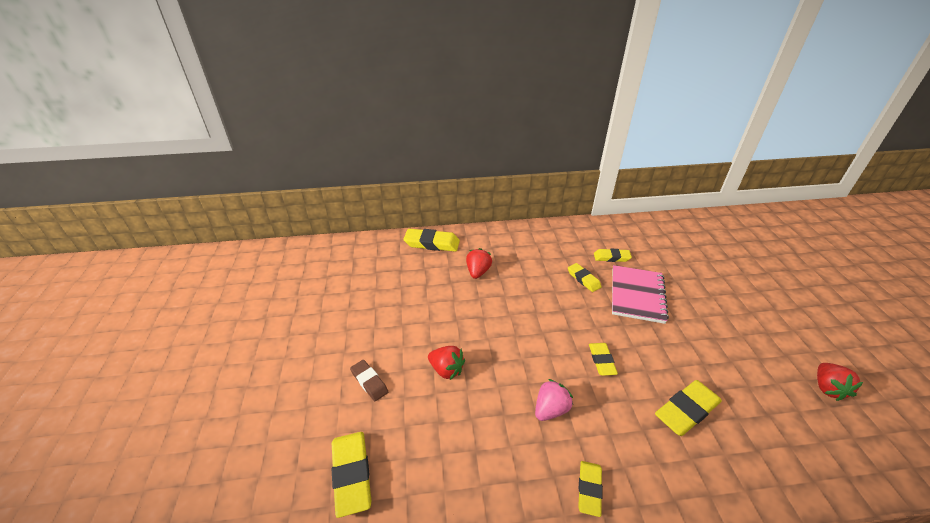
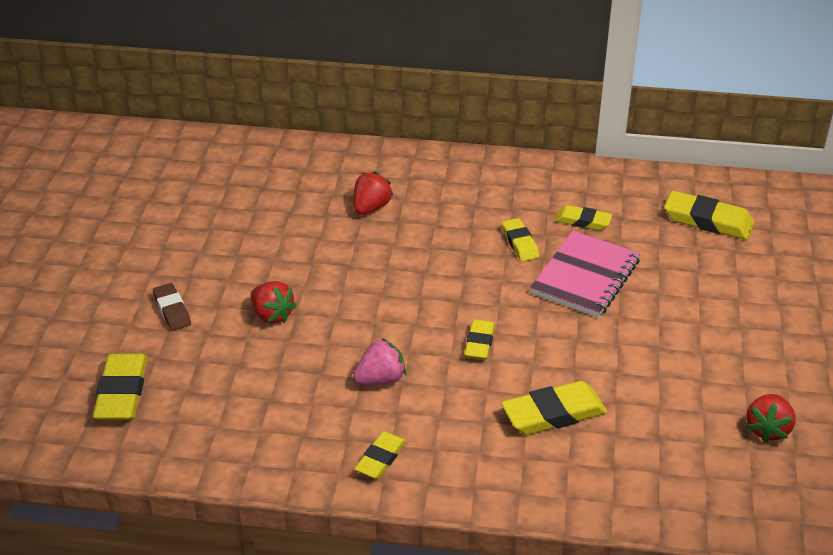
camera: 15 degrees right, 0 degrees up
yellow eraser [403,229,460,252] -> yellow eraser moved to [664,191,755,240]

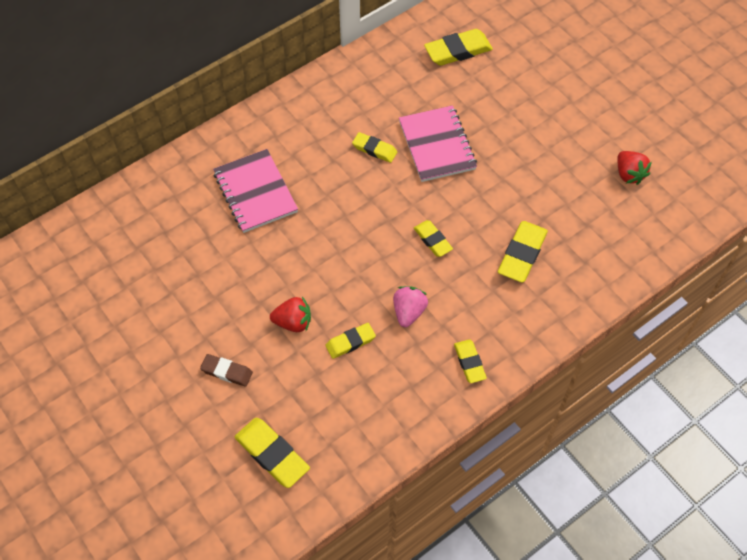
camera: 45 degrees left, 20 degrees up
red strawberry [354,171,393,215] -> pink notebook [213,149,298,233]
yellow eraser [555,205,613,230] -> yellow eraser moved to [325,323,376,359]

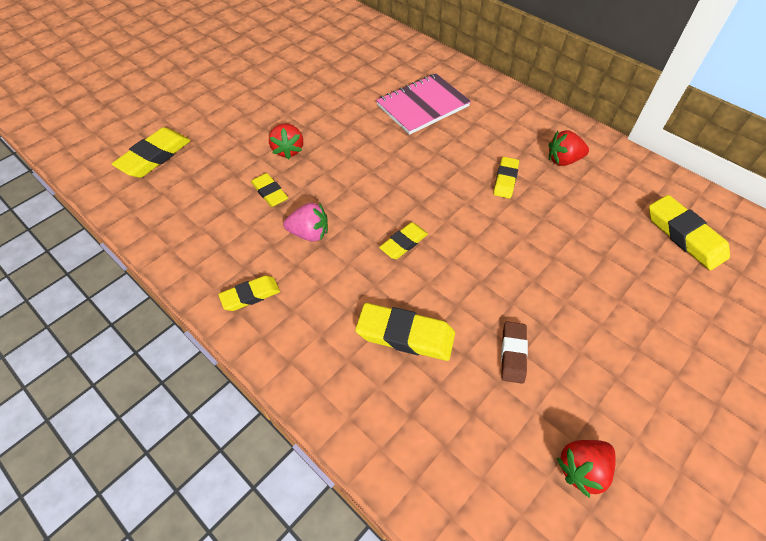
camera: 80 degrees right, 5 degrees down
brown eraser [200,354,253,387] -> brown eraser moved to [501,321,528,384]
pink notebook [399,105,477,182] -> none
none -> red strawberry [548,130,589,166]

